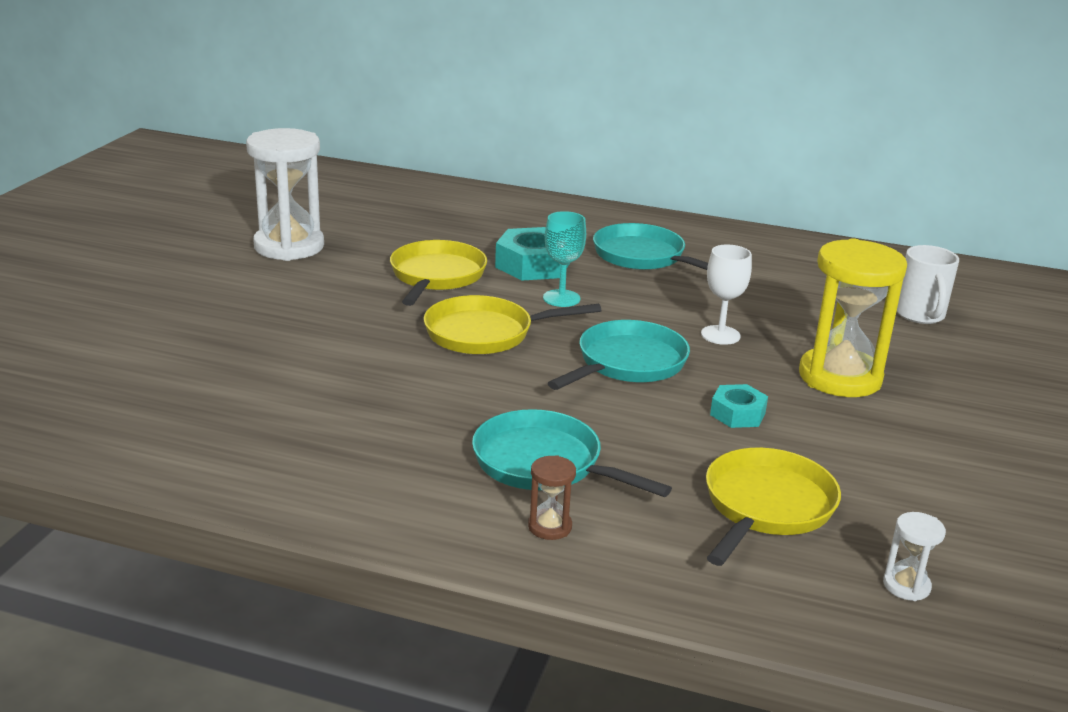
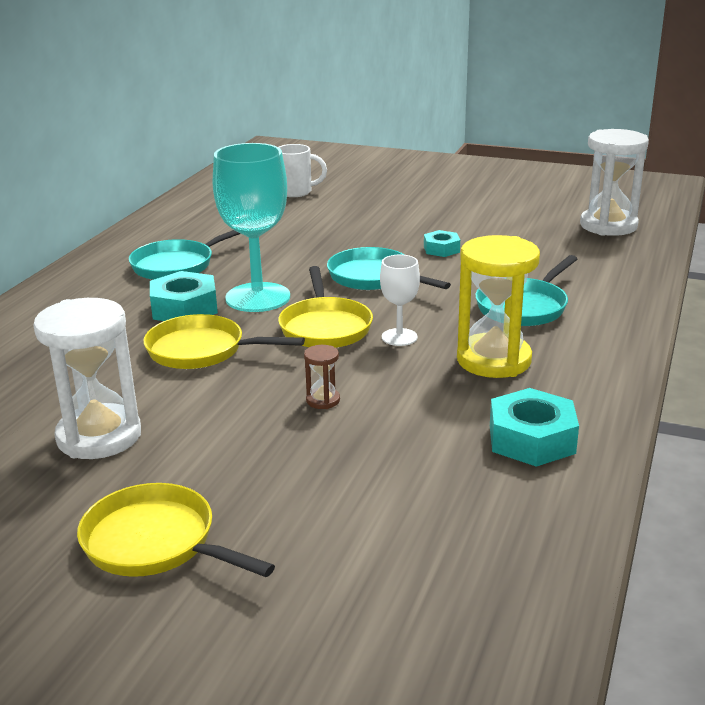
camera: 85 degrees left, 0 degrees up
brown hourglass [528,455,576,540] -> brown hourglass moved to [304,345,340,409]
turquoise goblet [543,211,586,307] -> turquoise goblet [213,143,290,312], size x1.97
white goblet [701,244,752,345] -> white goblet moved to [380,255,420,346]
yellow pan [706,448,841,566] -> yellow pan moved to [77,483,275,577]
yellow hourglass [799,238,907,397] -> yellow hourglass moved to [457,235,540,378]
white hourglass [883,512,946,601] -> white hourglass [580,129,649,236], size x2.33
none -> turquoise nut [490,388,579,467]

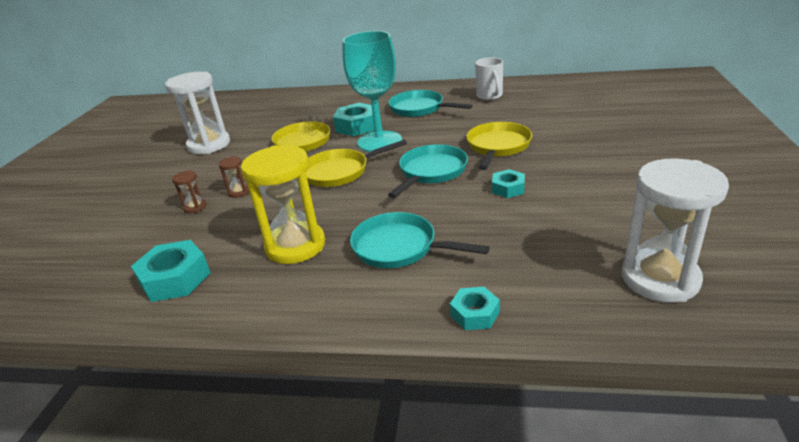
camera: 80 degrees right, 5 degrees up
yellow pan [77,483,275,577] -> yellow pan moved to [466,122,532,170]
white mug [279,144,327,197] -> white mug moved to [475,57,503,100]
white goblet [380,255,420,346] -> none
none -> brown hourglass [172,170,206,213]
none -> turquoise nut [450,287,500,330]

